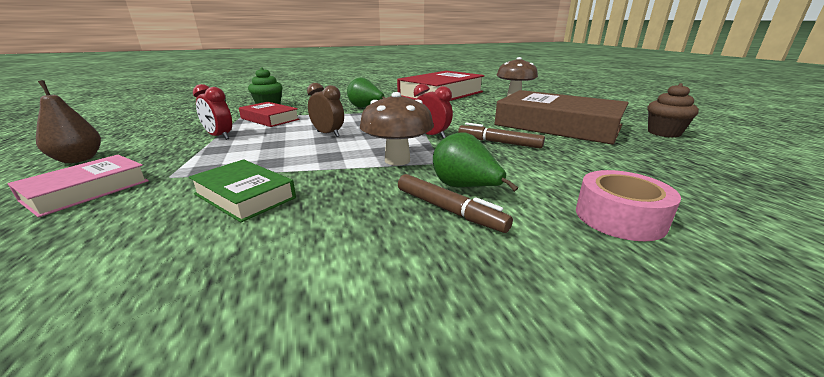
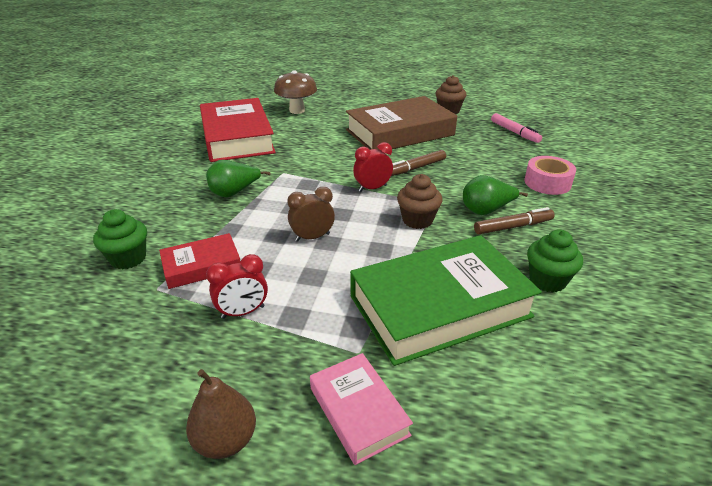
camera: 60 degrees left, 10 degrees up
green book [189,159,296,222] -> green book [350,235,542,366], size x1.98
brown mushroom [360,92,434,166] -> brown cupcake [397,174,442,229]
none -> pink marker [491,113,542,143]
none -> green cupcake [527,229,583,293]

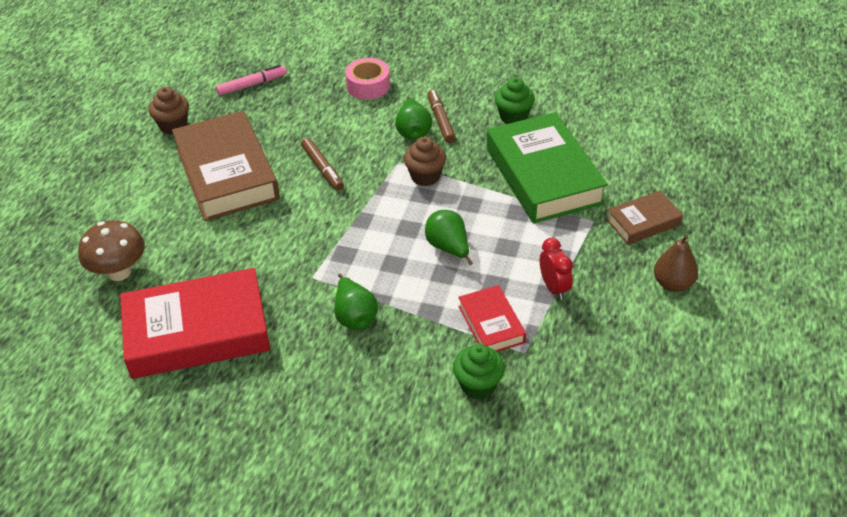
camera: 85 degrees left, 10 degrees up
brown clock [287,187,335,242] -> green pear [425,210,473,265]
pink book [310,353,413,465] -> brown book [606,191,683,245]
red clock [353,142,393,192] -> none

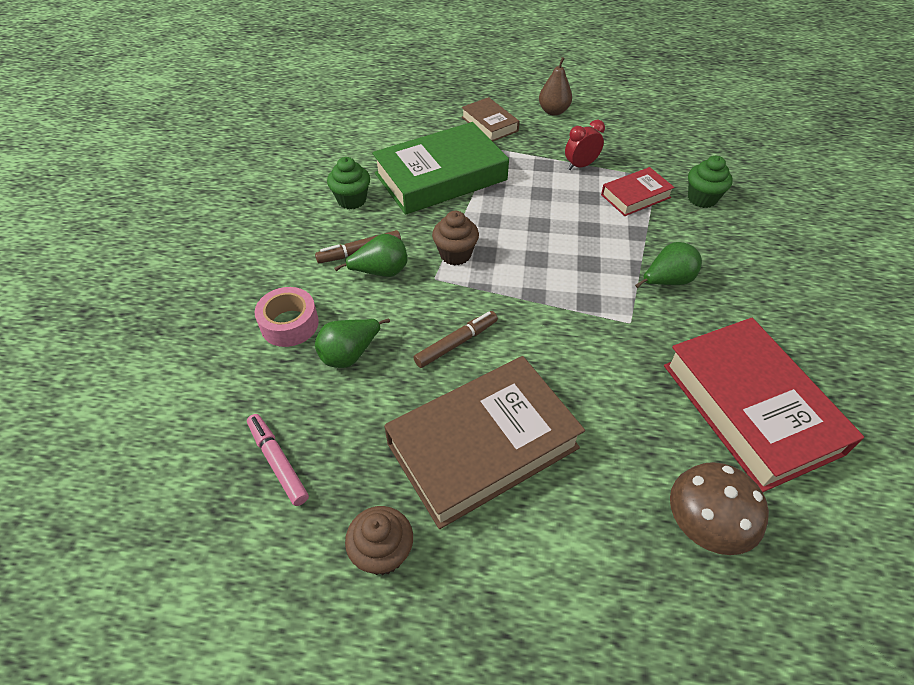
camera: 100 degrees left, 5 degrees up
green pear [425,210,473,265] -> green pear moved to [315,318,390,368]

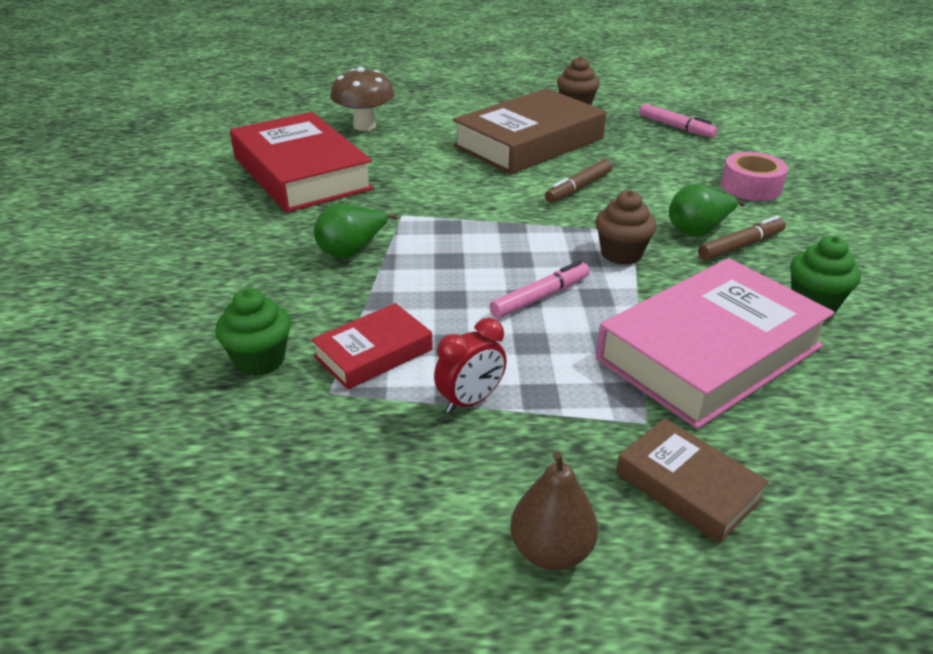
camera: 170 degrees right, 15 degrees down
green pear [315,318,390,368] -> none
green book [372,122,509,215] -> pink book [596,258,834,429]
none -> pink marker [489,261,590,318]

